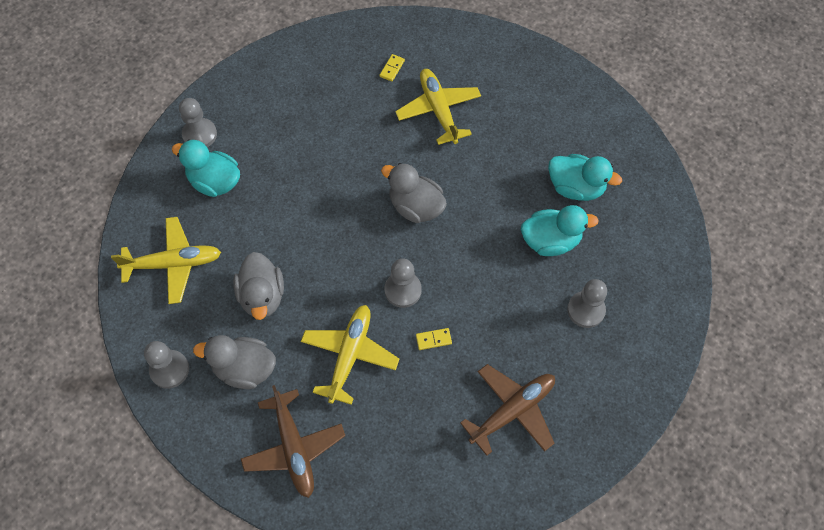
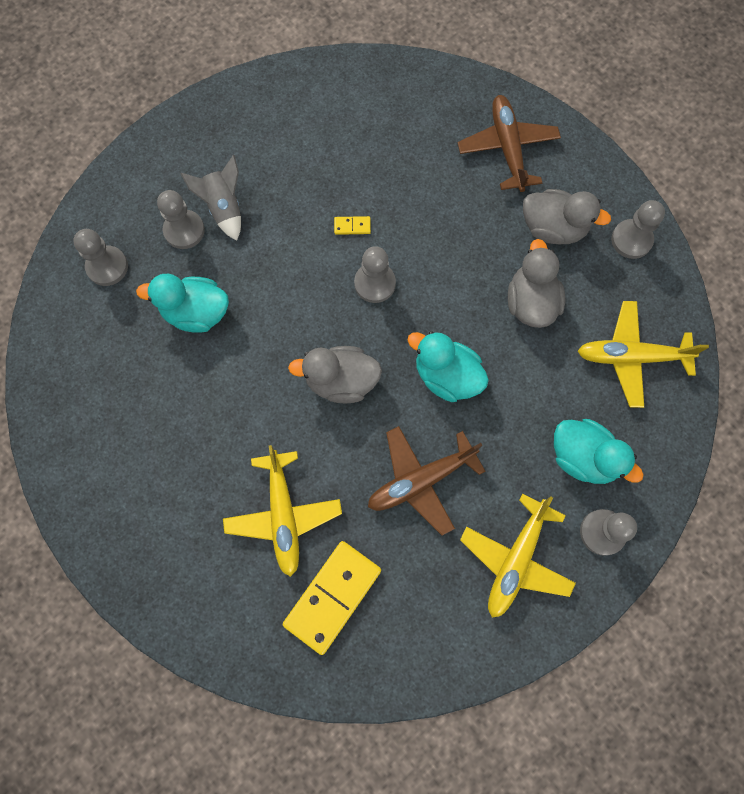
camera: 170 degrees left, 10 degrees up
yellow plane [301,305,399,405] -> yellow plane moved to [460,494,576,618]
yellow domino [380,54,405,81] -> yellow domino [283,541,381,655], size x2.45
grey duck [381,163,447,223] -> grey duck turned 135 degrees clockwise [288,346,382,403]
brown plane [460,364,555,456] -> brown plane moved to [368,426,486,535]
turquoise duck [548,154,622,201] -> turquoise duck moved to [408,331,489,402]
none -> grey pawn [73,229,128,286]
none -> grey rocket [180,155,241,240]

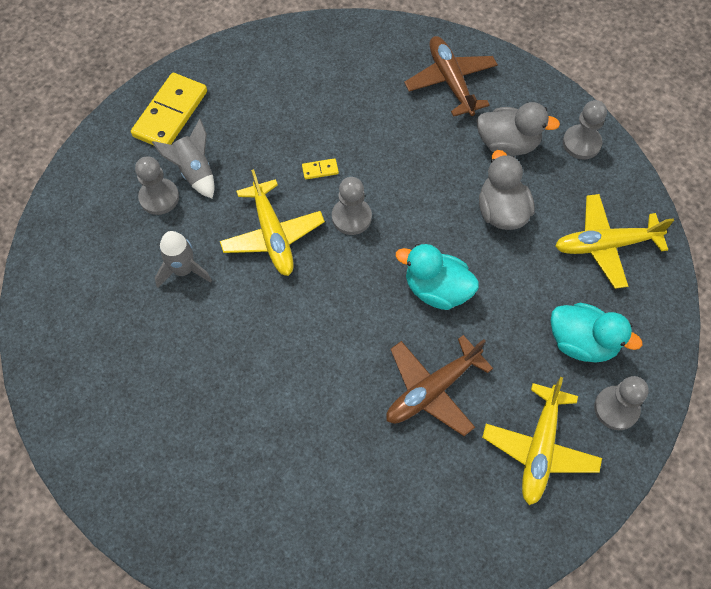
camera: 10 degrees left, 10 degrees down
grey pawn [73,229,128,286] -> none
turquoise duck [136,274,229,333] -> grey rocket [155,231,212,288]
yellow plane [223,445,342,577] -> yellow plane moved to [220,169,325,276]
yellow domino [283,541,381,655] -> yellow domino moved to [131,73,207,145]
grey duck [288,346,382,403] -> none

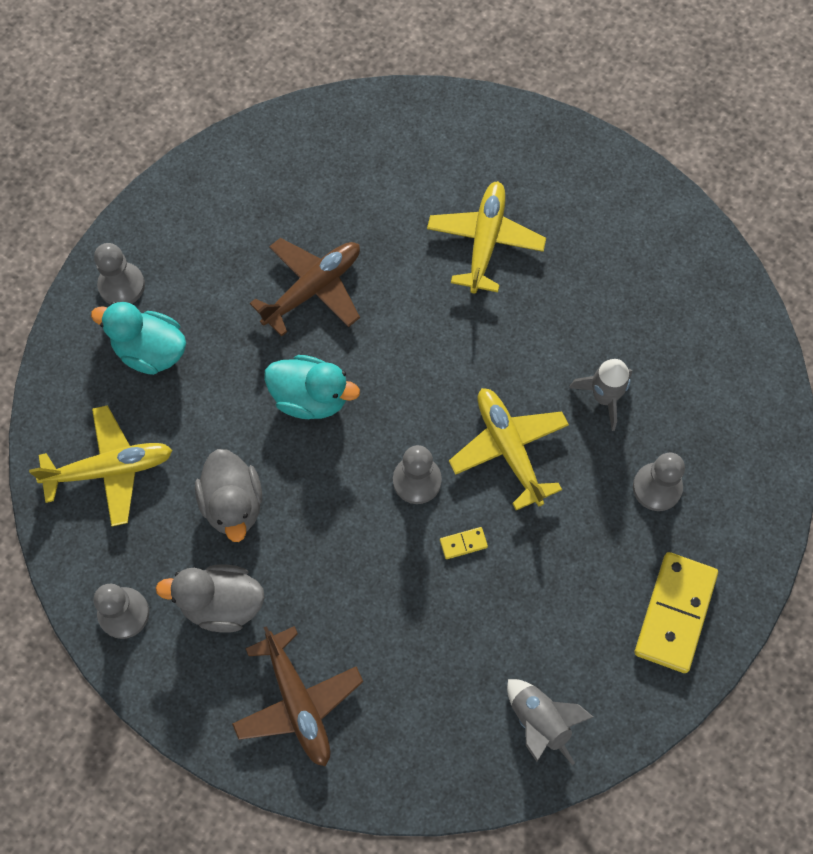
camera: 175 degrees right, 5 degrees up
grey rocket [152,119,215,198] -> grey rocket moved to [507,679,593,765]
yellow plane [482,377,602,505] -> yellow plane moved to [427,181,546,294]

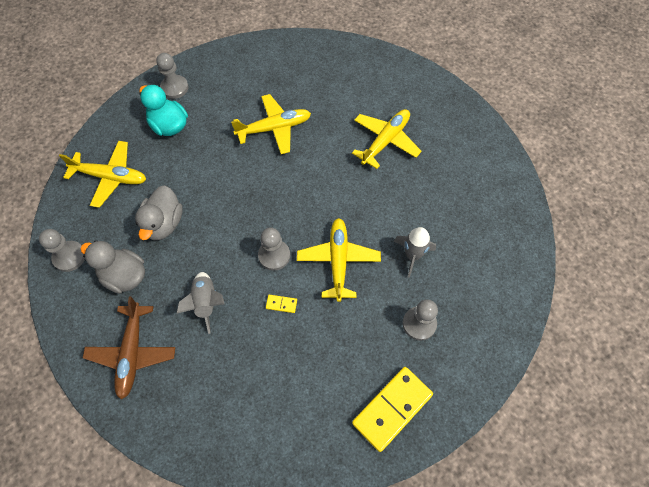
camera: 25 degrees right, 5 degrees down
brown plane [250,238,360,337] -> yellow plane [231,94,311,154]
turquoise duck [264,355,360,419] -> none
grey rocket [507,679,593,765] -> grey rocket moved to [176,272,224,334]

